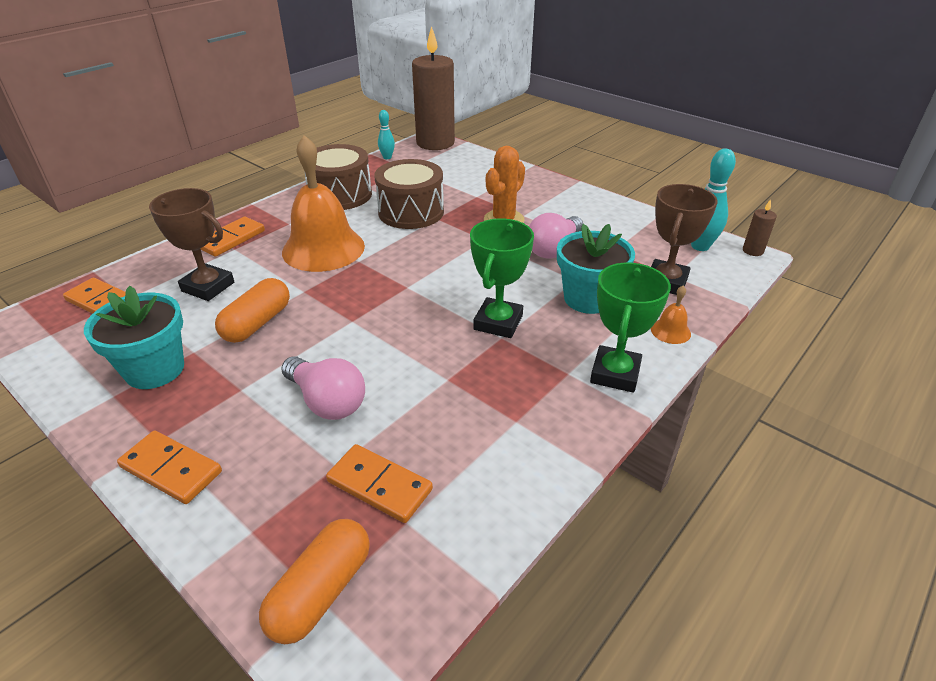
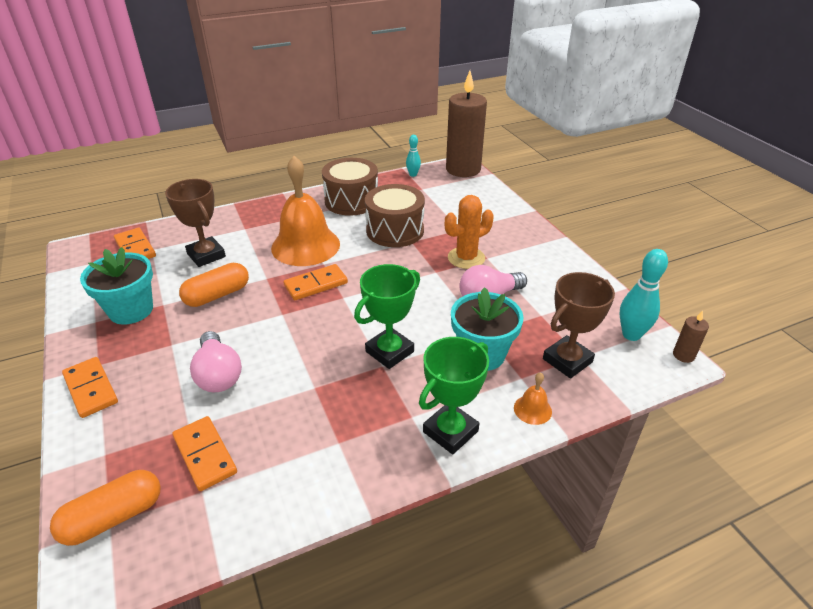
camera: 25 degrees right, 0 degrees up
orange domino [200,216,265,257] -> orange domino moved to [284,264,348,300]

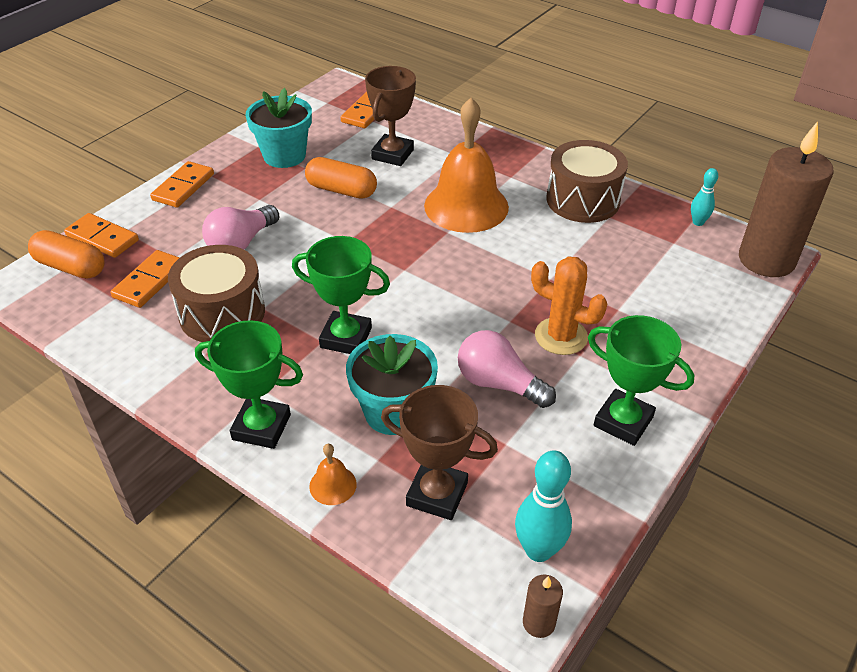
camera: 60 degrees right, 5 degrees up
orange domino [284,264,348,300] -> orange domino moved to [64,213,139,258]
brown drum [365,184,425,247] -> brown drum moved to [168,245,265,342]
none -> green trophy [588,315,694,446]

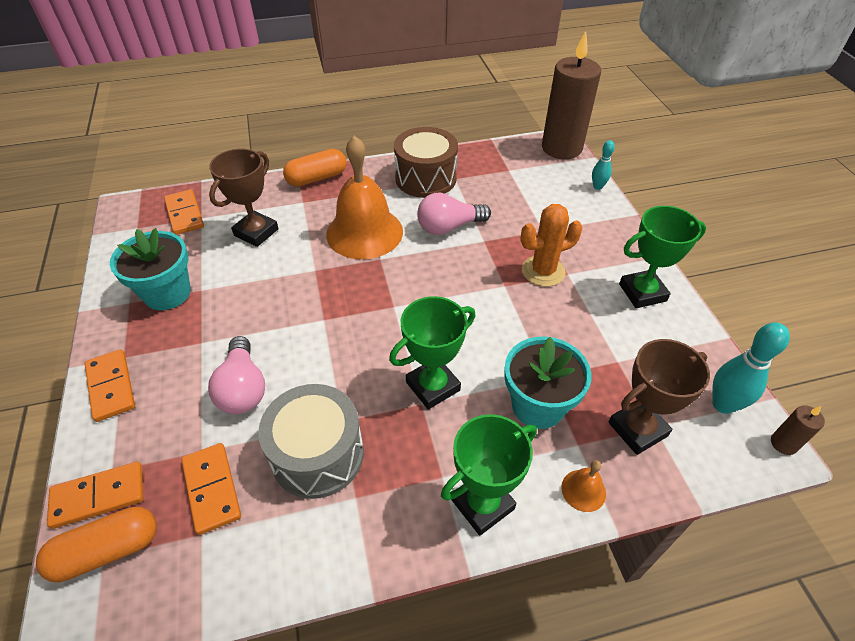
camera: 50 degrees left, 5 degrees up
brown drum [168,245,265,342] -> grey drum [258,384,364,499]
orange capsule [305,157,377,199] -> orange capsule moved to [283,149,346,187]
brown trophy [365,66,416,166] -> brown trophy turned 60 degrees clockwise [209,149,279,247]
pink light bulb [458,330,556,408] -> pink light bulb moved to [417,193,491,235]
turquoise bowling pin [691,168,718,226] -> turquoise bowling pin moved to [592,140,615,190]

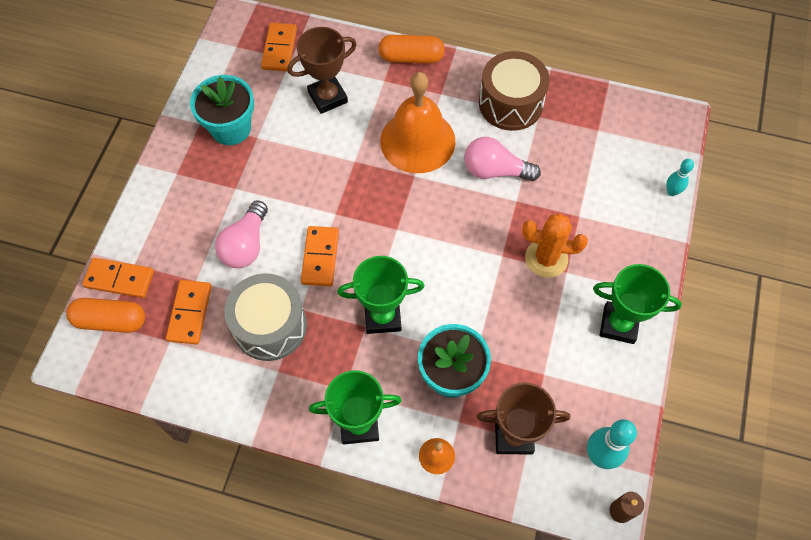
camera: 30 degrees right, 15 degrees up
orange domino [85,349,135,422] -> orange domino moved to [301,226,339,286]
brown candle [542,31,601,159] -> none

